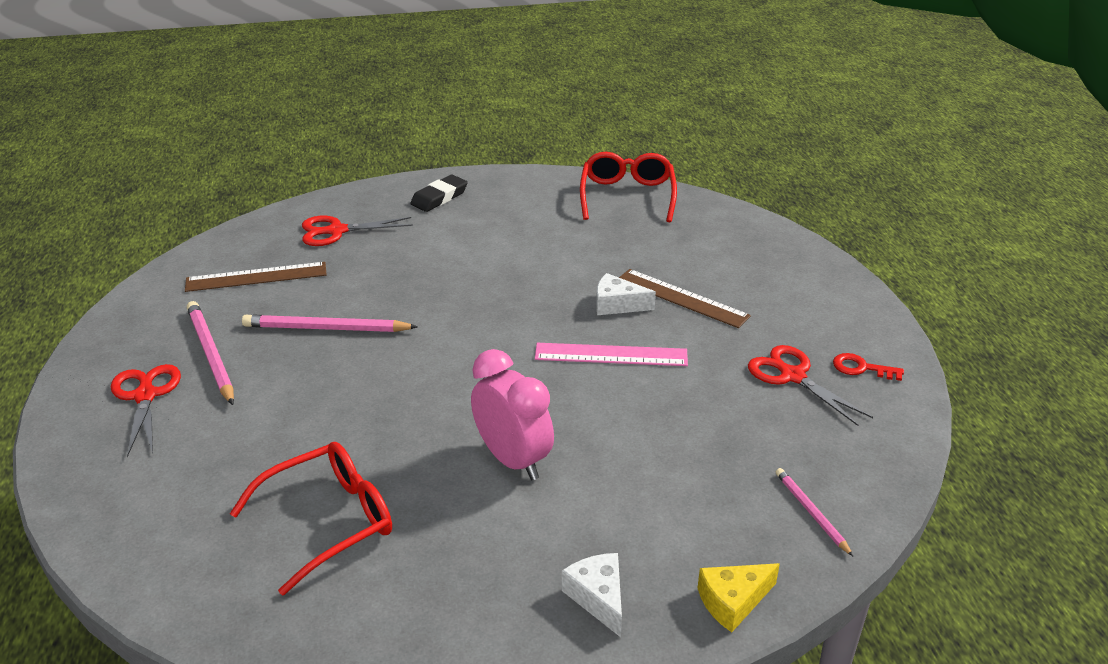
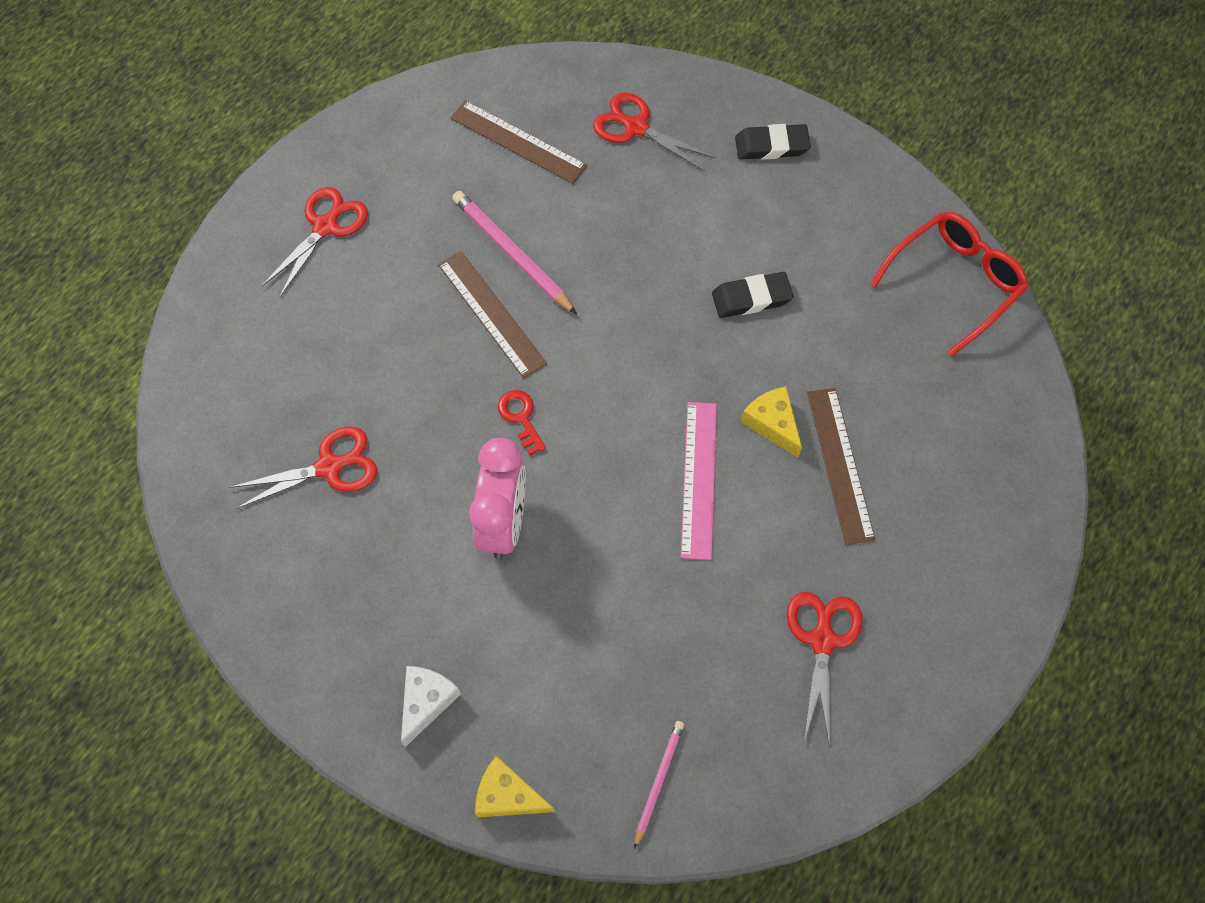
camera: 45 degrees right, 30 degrees up
pink pencil [187,301,234,405] -> none
red glasses [230,442,392,596] -> red scissors [229,426,377,509]
pink ruler [535,343,688,366] -> pink ruler turned 45 degrees clockwise [681,402,717,560]
white cheese [596,273,656,315] -> yellow cheese [741,386,802,458]
red key [833,353,904,381] -> red key moved to [498,390,546,455]
none -> brown ruler [438,251,547,378]
none -> black eraser [712,272,794,318]

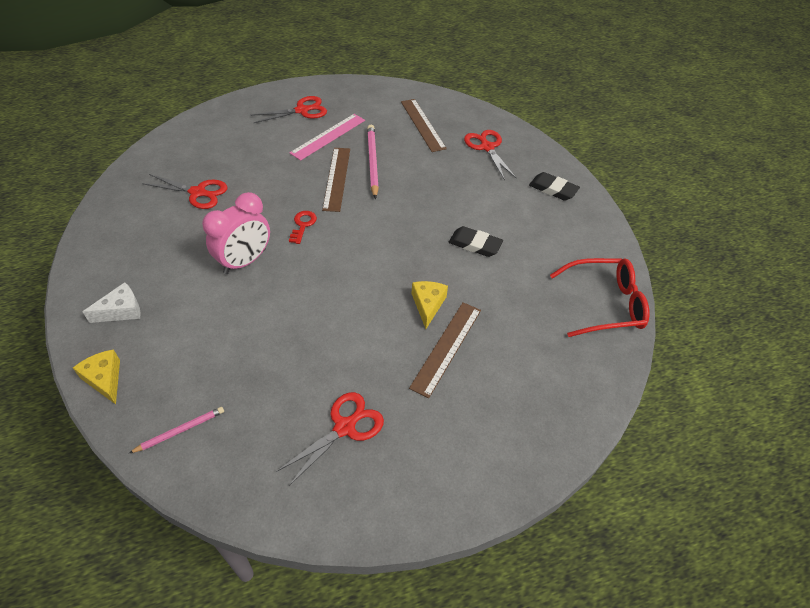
camera: 35 degrees right, 15 degrees down
pink ruler [681,402,717,560] -> pink ruler moved to [290,114,365,161]

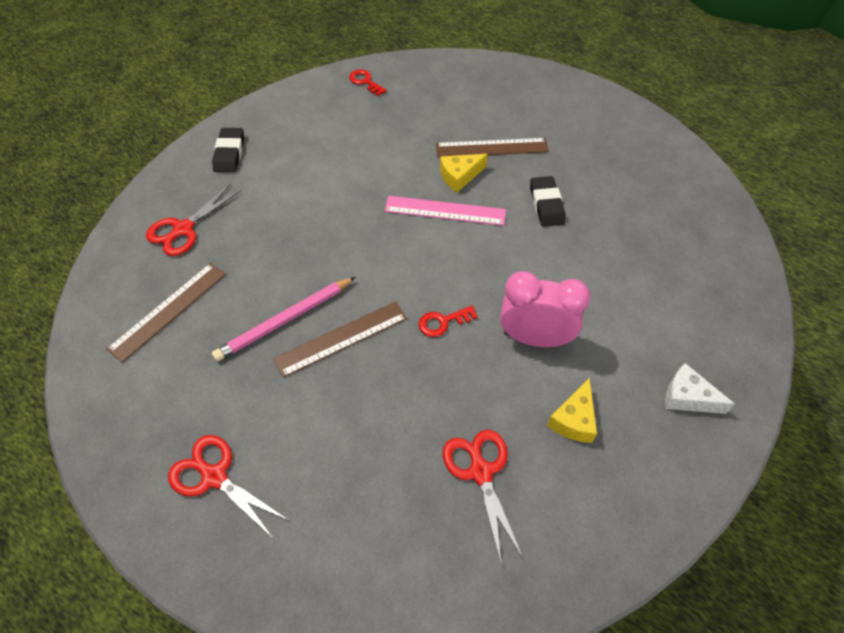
camera: 120 degrees left, 5 degrees up
yellow cheese [73,349,120,404] -> yellow cheese moved to [547,377,597,443]
pink pencil [128,407,224,454] -> none
red scissors [276,392,384,486] -> none
pink ruler [290,114,365,161] -> pink ruler moved to [385,196,506,226]
black eraser [449,226,503,257] -> black eraser moved to [530,176,566,227]
red glasses [550,258,649,337] -> red key [349,69,387,96]

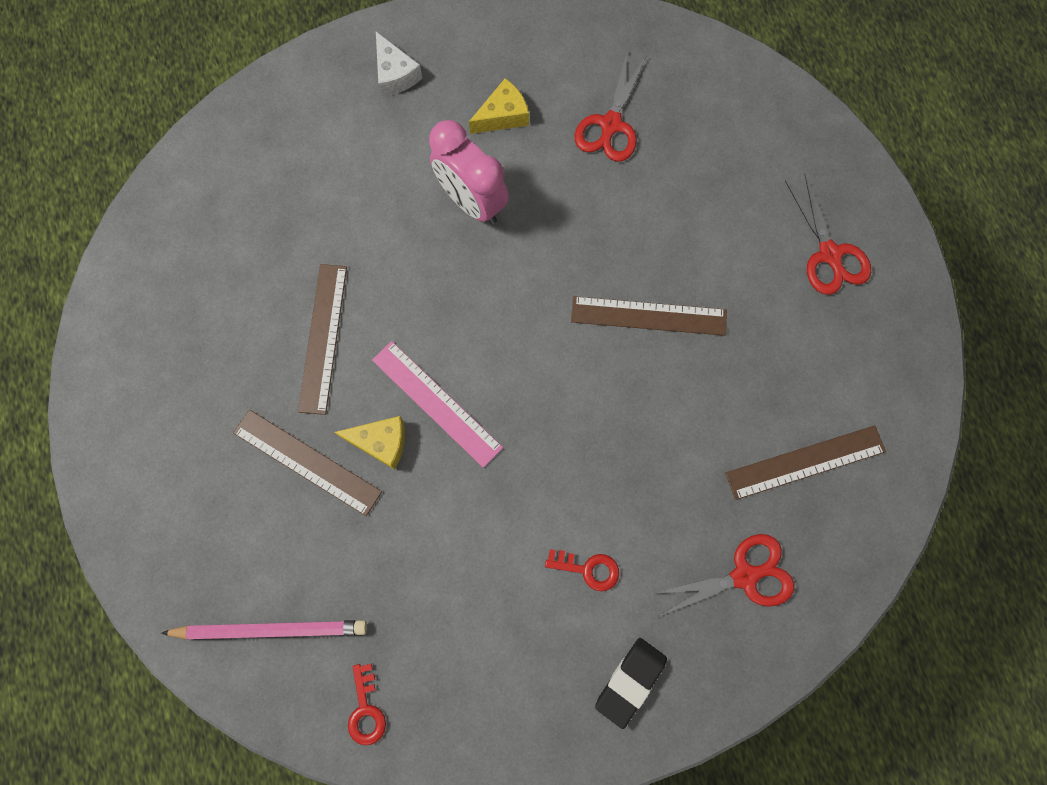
camera: 145 degrees left, 20 degrees up
pink pencil [212,277,355,361] -> pink pencil moved to [161,620,367,640]
red key [419,305,478,337] -> red key moved to [545,549,619,591]
black eraser [530,176,566,227] -> brown ruler [298,264,347,415]

